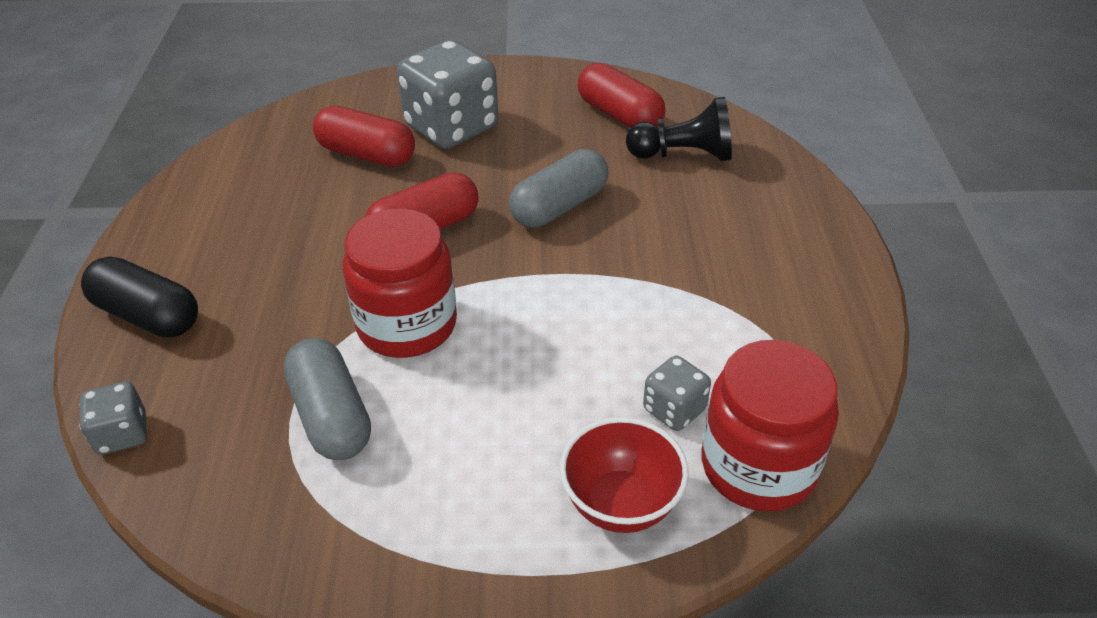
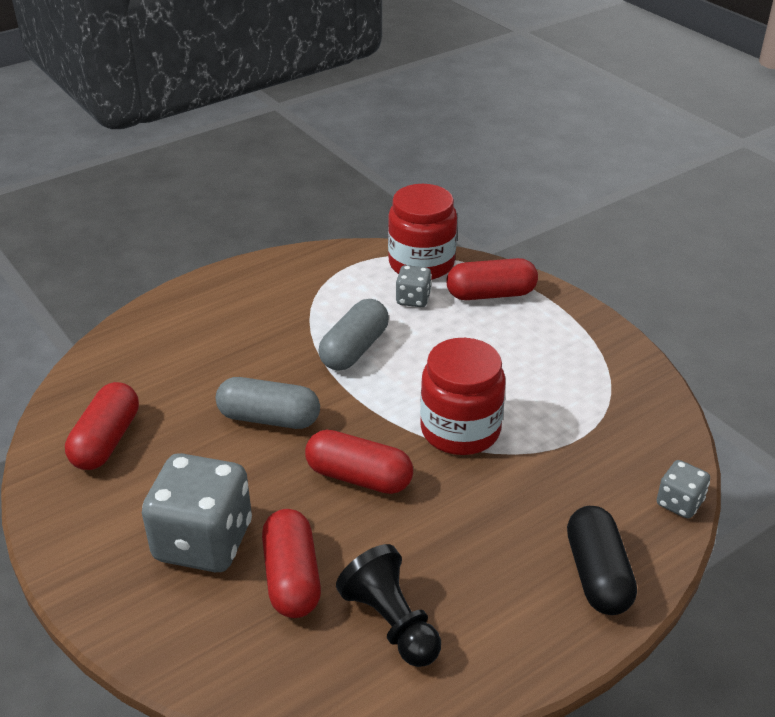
camera: 125 degrees left, 5 degrees down
grey capsule [283,338,371,460] -> grey capsule moved to [318,299,389,371]
red bowl [560,417,689,533] -> red capsule [446,258,538,300]
black pawn [626,97,732,161] -> black pawn moved to [336,544,441,667]

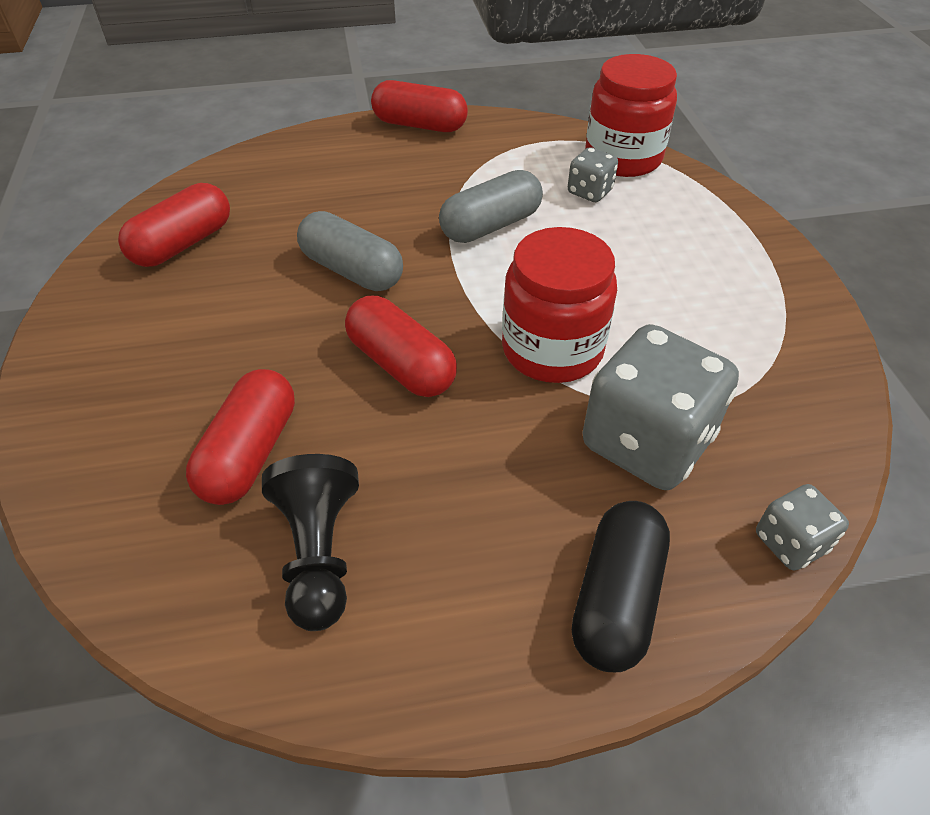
camera: 25 degrees right, 10 degrees up
grey dice [142,453,252,572] -> grey dice moved to [582,324,739,490]
red capsule [446,258,538,300] -> red capsule moved to [371,80,468,132]

